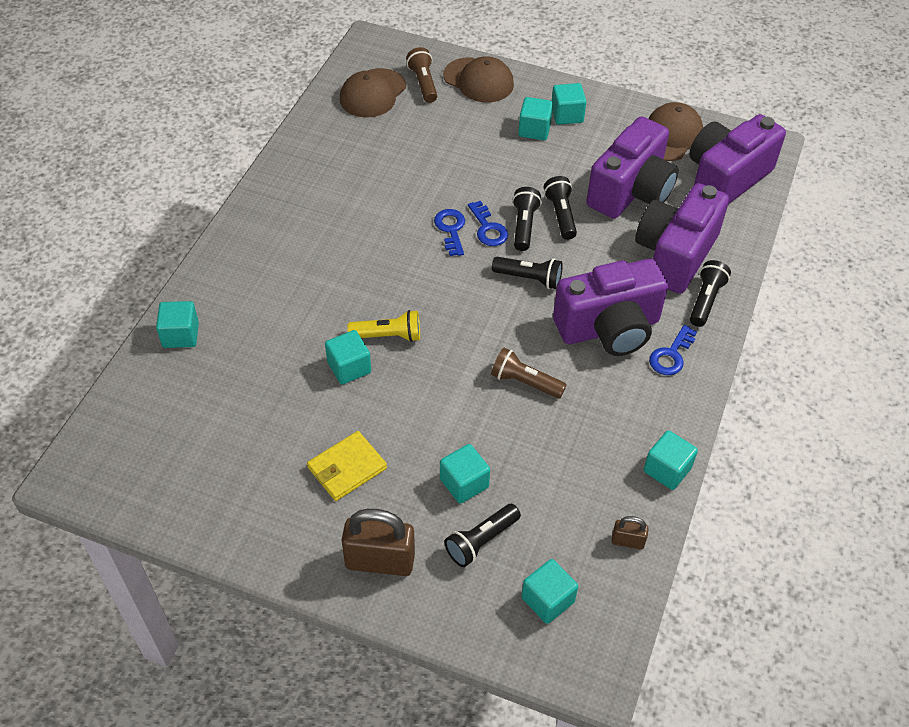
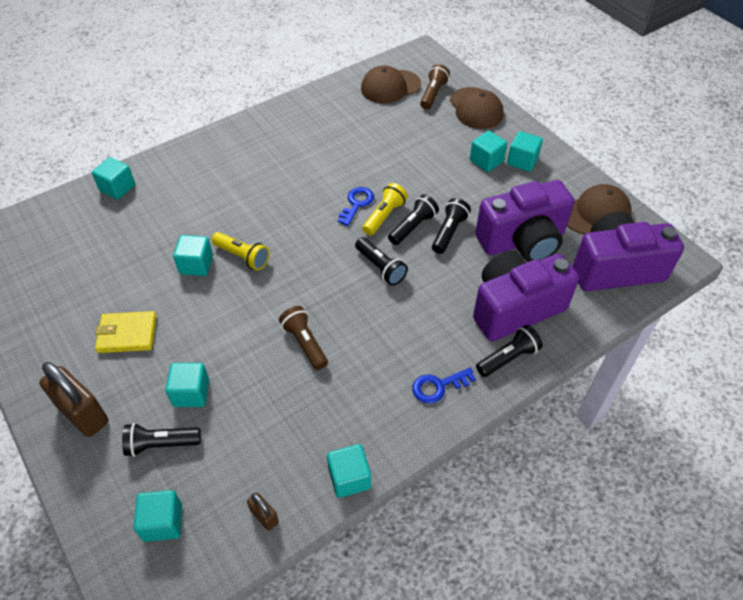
camera: 35 degrees right, 0 degrees up
blue key [468,201,508,246] -> yellow flashlight [362,183,408,235]
purple camera [553,259,668,356] -> none

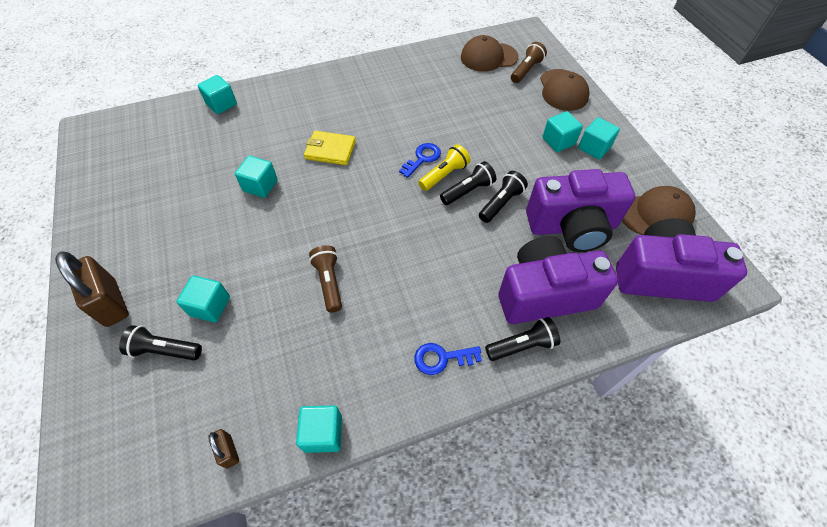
camera: 15 degrees right, 5 degrees up
yellow wallet [95,311,156,353] -> yellow wallet moved to [304,131,356,165]
turquoise cube [134,490,182,542] -> none
yellow flashlight [212,232,270,270] -> none
black flashlight [355,237,408,286] -> none

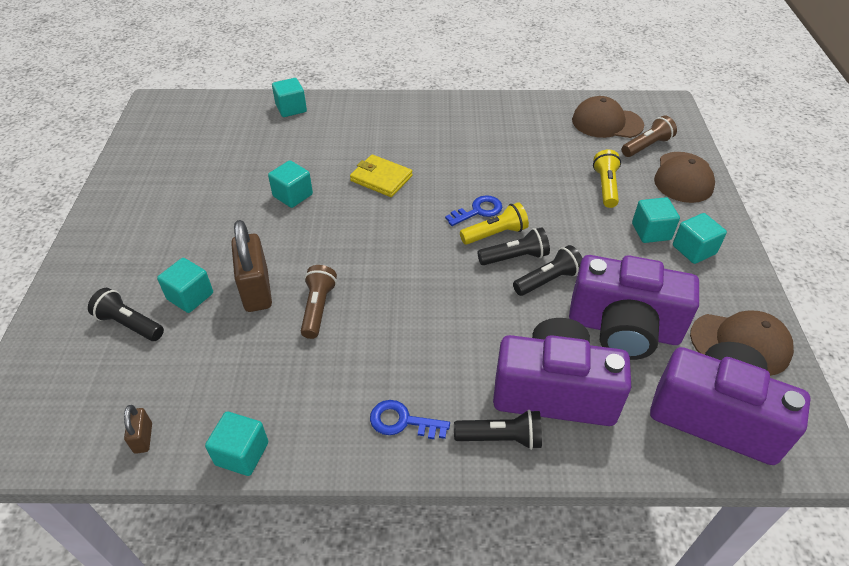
camera: 20 degrees right, 10 degrees down
brown padlock [55,251,129,327] -> brown padlock moved to [231,220,272,312]
none -> yellow flashlight [593,150,621,208]

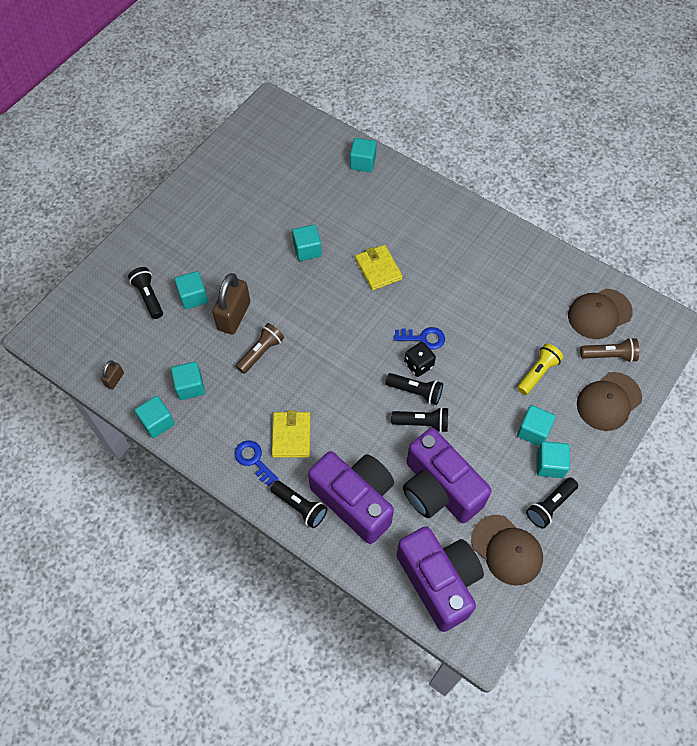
camera: 35 degrees right, 15 degrees up
yellow flashlight [460,202,529,245] -> black dice [404,342,436,377]
brown cap [572,96,644,138] -> brown cap turned 75 degrees counterclockwise [568,289,633,339]
none -> turquoise cube [171,362,205,400]
none -> yellow wallet [272,410,310,458]
none -> black flashlight [526,477,578,529]

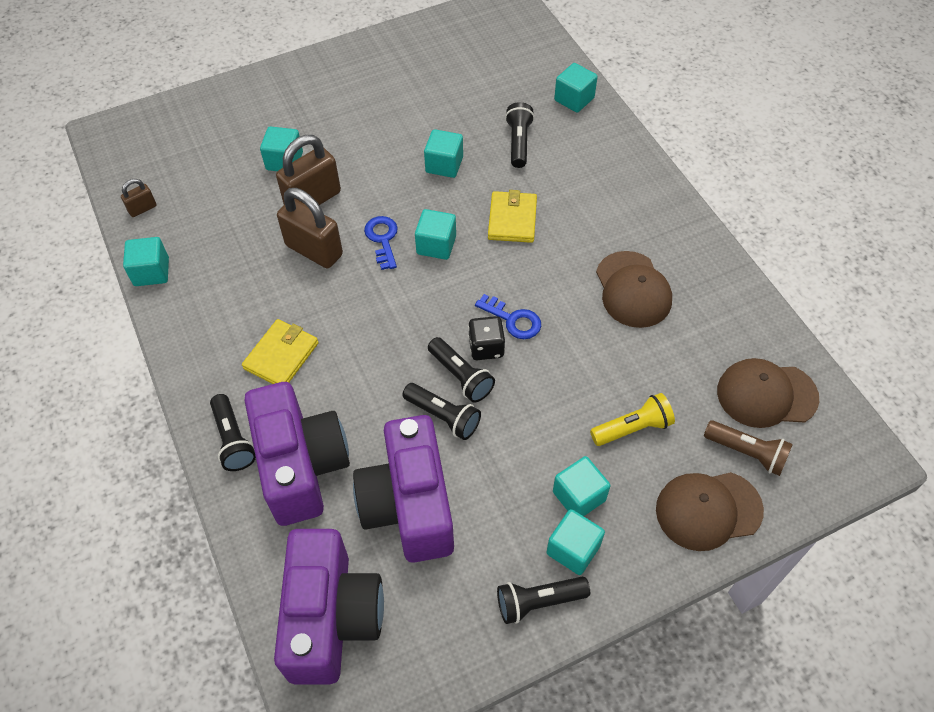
camera: 30 degrees right, 5 degrees down
black flashlight [128,267,163,319] -> black flashlight moved to [505,102,535,168]
turquoise cube [171,362,205,400] -> turquoise cube moved to [415,209,456,260]
blue key [235,440,279,486] -> blue key moved to [364,216,398,270]
brown flashlight [236,323,284,374] -> brown padlock [277,188,343,268]
brown cap [471,515,543,586] -> brown cap moved to [596,251,672,328]

